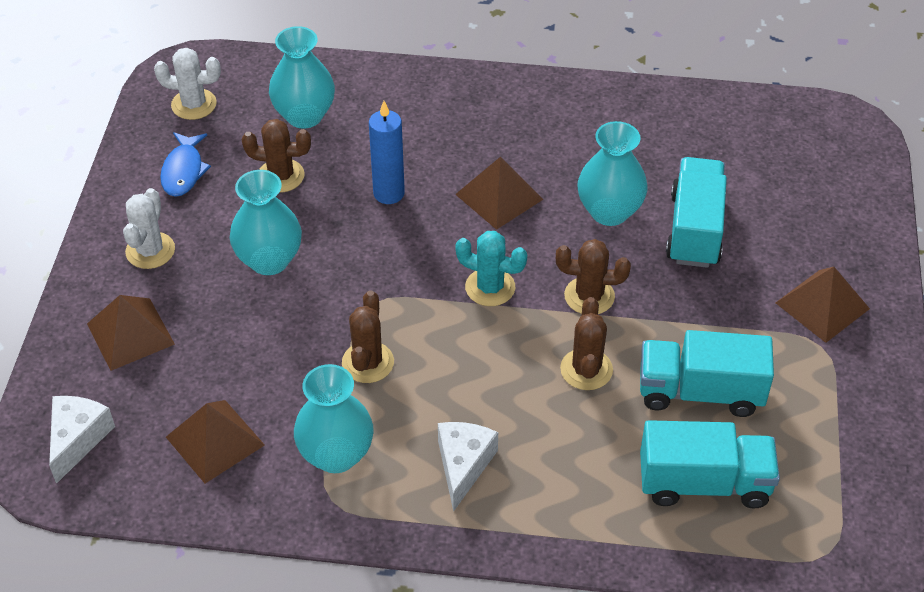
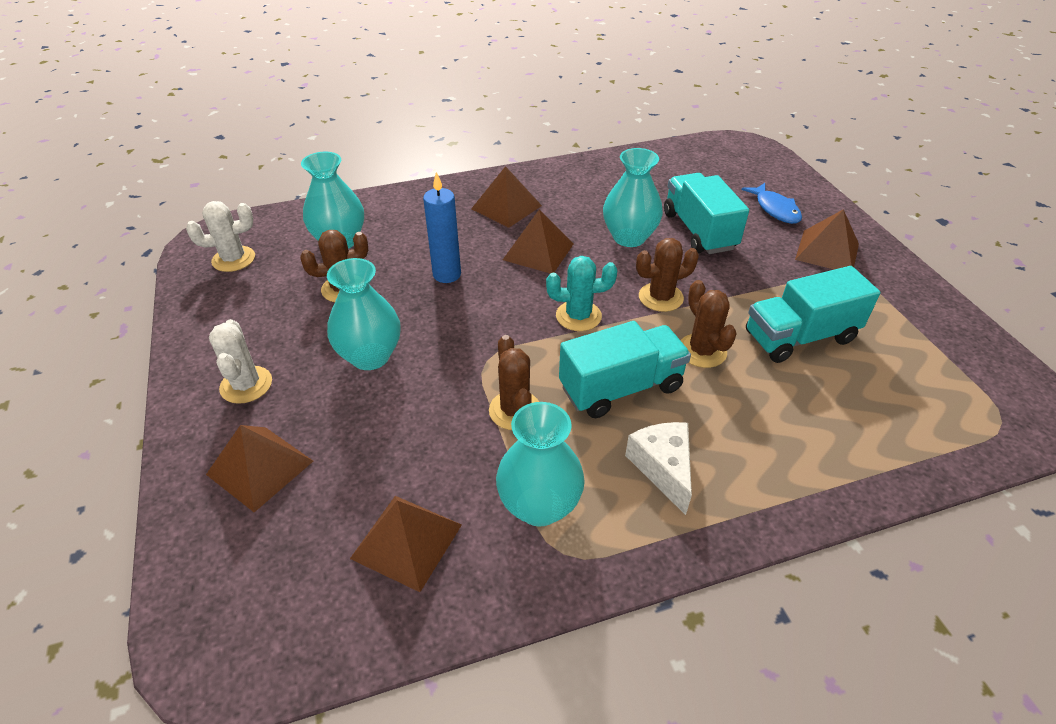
camera: 25 degrees left, 5 degrees down
white cheese [49,396,115,484] -> none
blue fish [160,132,211,197] -> blue fish moved to [742,183,802,224]
turquoise truck [640,420,780,509] -> turquoise truck moved to [559,321,691,418]
none -> brown pyramid [471,166,542,228]

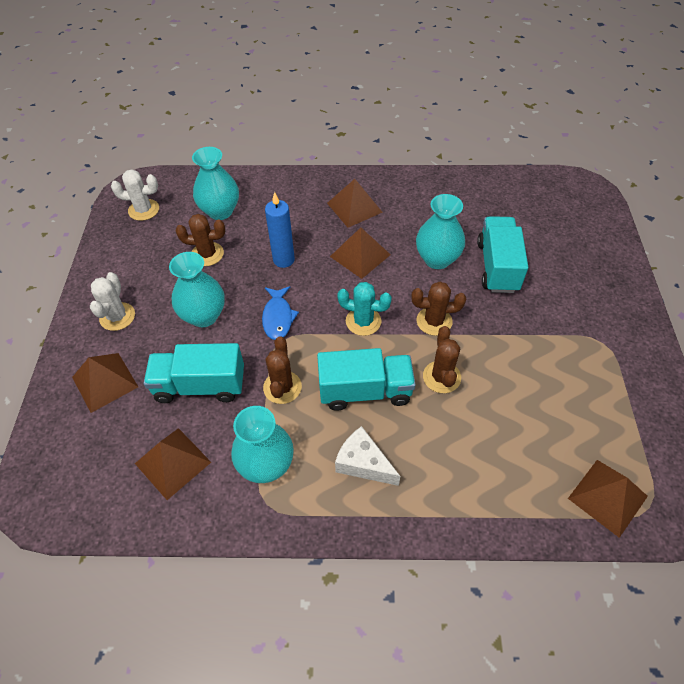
camera: 20 degrees right, 10 degrees up
white cheese [625,422,692,515] -> white cheese turned 60 degrees counterclockwise [335,426,400,486]
blue fish [742,183,802,224] -> blue fish moved to [262,286,299,340]
turquoise truck [746,266,880,363] -> turquoise truck moved to [144,343,244,403]
brown pyramid [795,209,859,270] -> brown pyramid moved to [568,460,648,538]

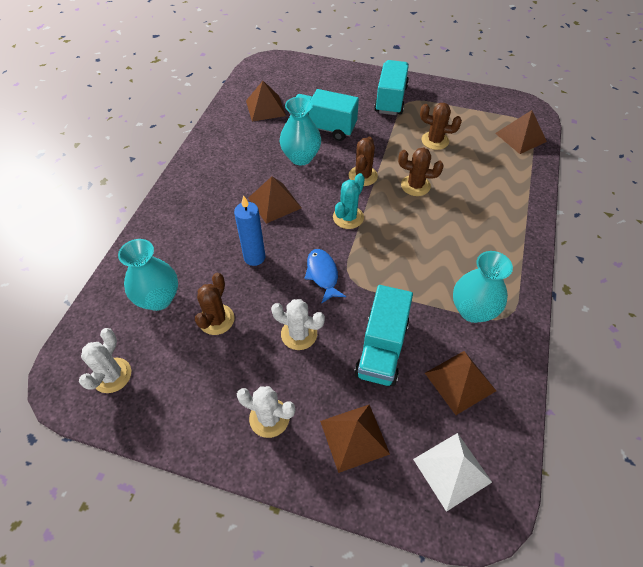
camera: 75 degrees left, 0 degrees up
turquoise vase [169,252,225,327] -> white cactus [271,299,325,350]
blue fish [262,286,299,340] -> blue fish turned 120 degrees counterclockwise [304,249,346,303]
brown cactus [263,336,302,404] -> brown cactus moved to [420,103,462,150]
turquoise truck [317,348,416,411] -> turquoise truck moved to [374,60,409,115]
brown pyramid [327,179,383,228] -> brown pyramid moved to [246,81,286,122]
white cheese [335,426,400,486] -> none
none -> white pyramid [413,433,492,512]

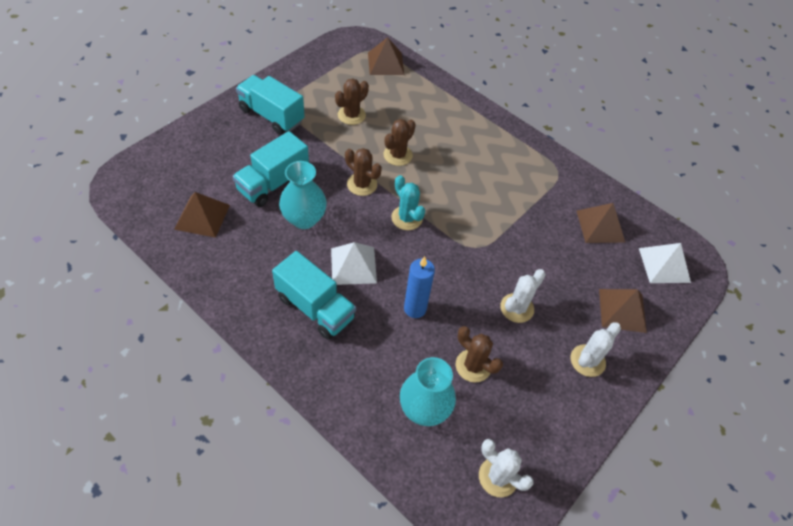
camera: 70 degrees left, 0 degrees up
brown pyramid [249,177,301,224] -> white pyramid [331,242,377,285]
blue fish [304,249,346,303] -> none
turquoise truck [354,285,413,386] -> turquoise truck moved to [272,251,356,340]
turquoise vase [453,251,513,323] -> none

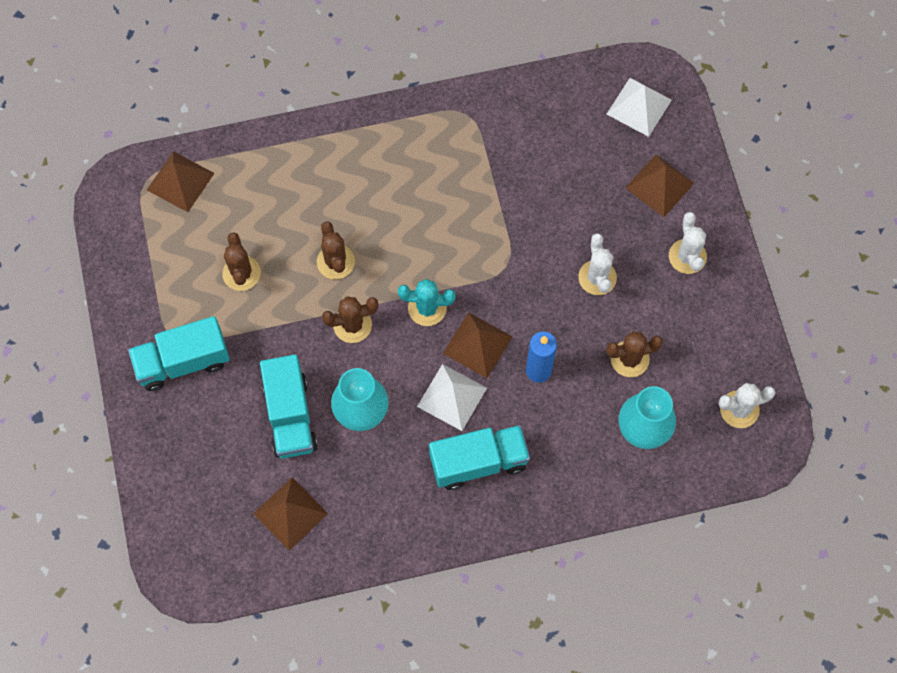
camera: 50 degrees left, 15 degrees up
brown pyramid [577,203,625,243] -> brown pyramid moved to [443,312,513,378]

